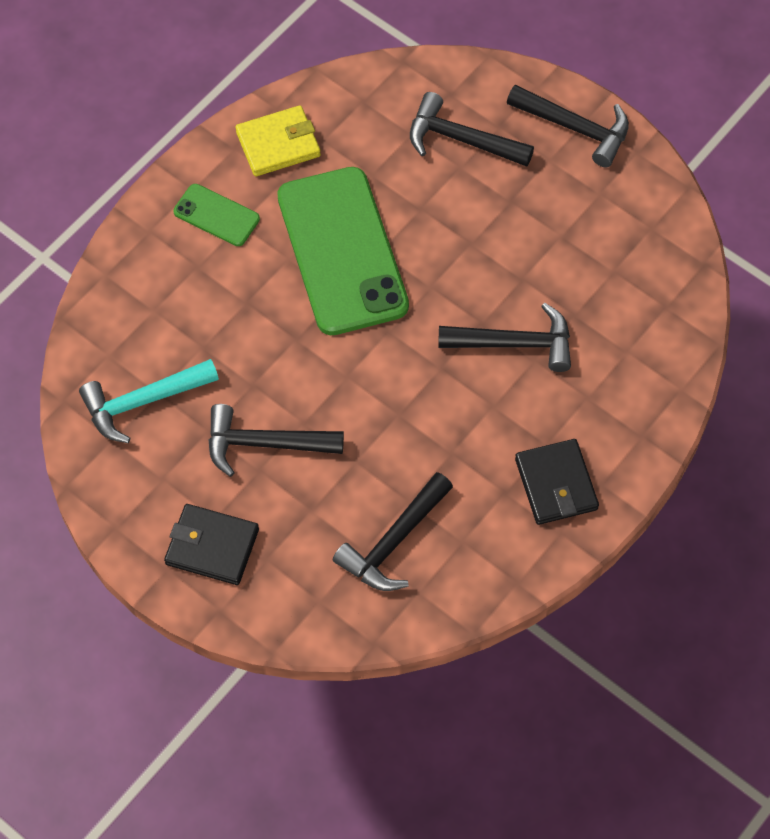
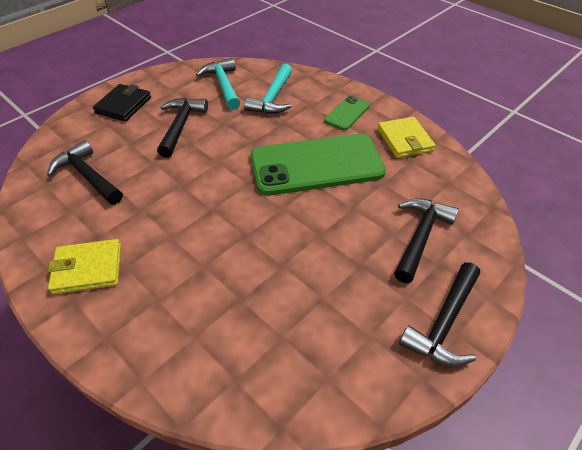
camera: 95 degrees right, 15 degrees down
black hammer [438,303,571,372] -> none
black wallet [515,439,599,525] -> yellow wallet [48,239,121,294]
none -> turquoise hammer [244,63,292,114]

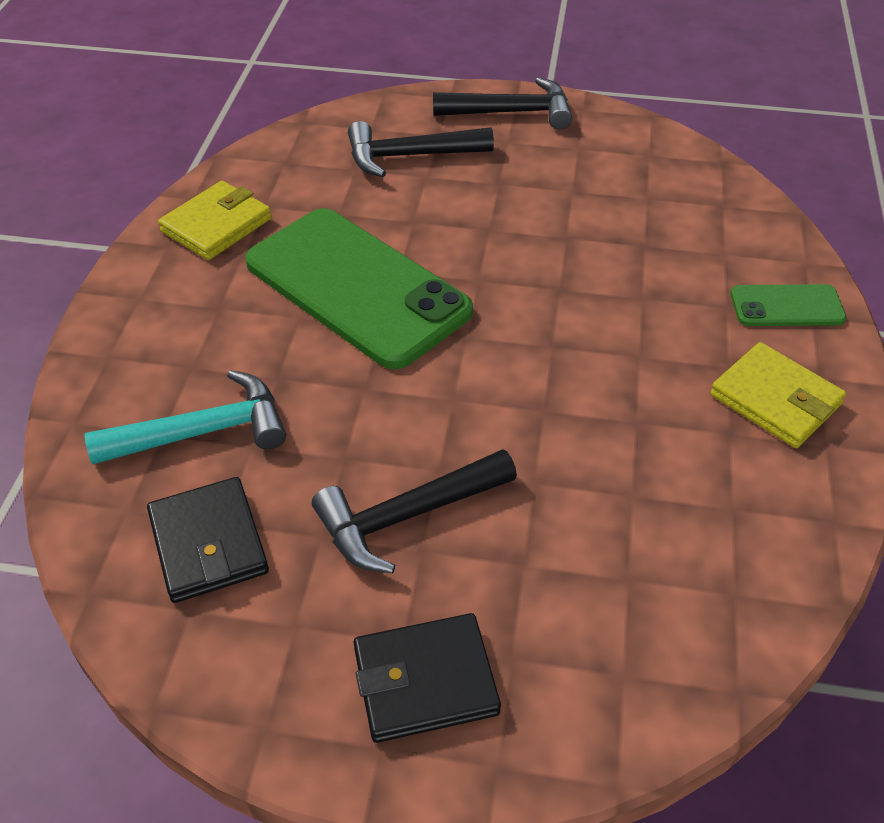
camera: 125 degrees left, 0 degrees up
black hammer [47,140,123,205] -> none
turquoise hammer [196,58,240,110] -> black wallet [147,477,269,603]
green phone [324,96,370,130] -> green phone moved to [731,284,847,326]

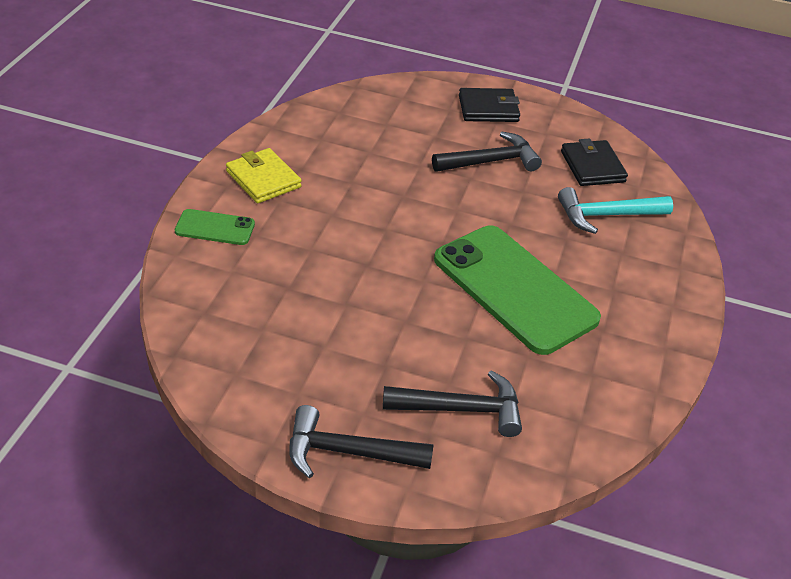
camera: 175 degrees left, 5 degrees down
yellow wallet [158,181,272,260] -> none

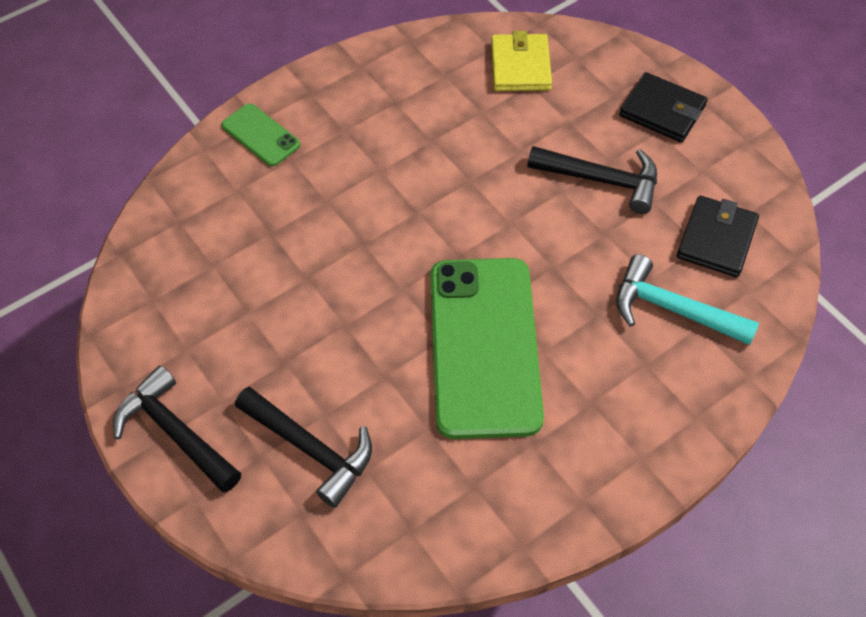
camera: 40 degrees right, 15 degrees up
yellow wallet [226,148,302,203] -> yellow wallet moved to [491,31,552,91]

